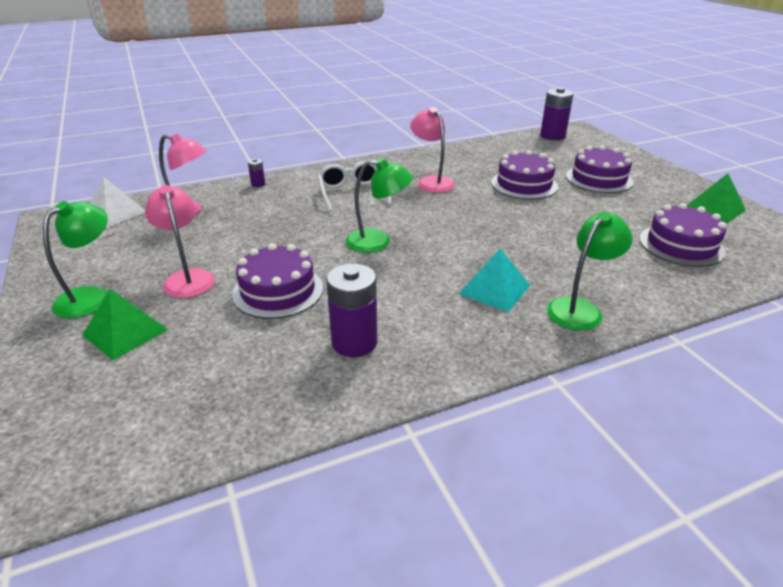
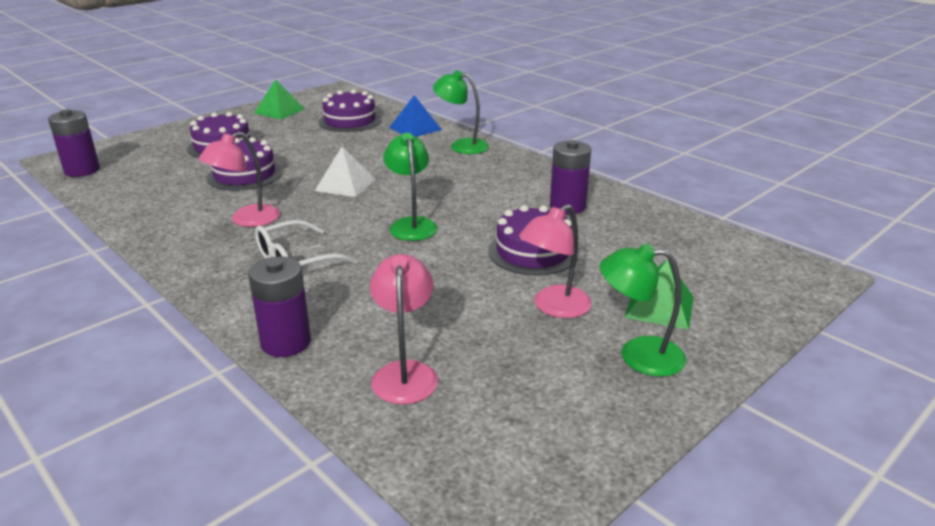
camera: 110 degrees left, 5 degrees down
white pyramid [89,177,145,228] -> white pyramid moved to [315,147,375,197]
purple battery [248,159,265,187] -> purple battery [248,257,311,357], size x2.13
turquoise pyramid [459,248,530,312] -> none
none -> blue pyramid [389,95,442,137]

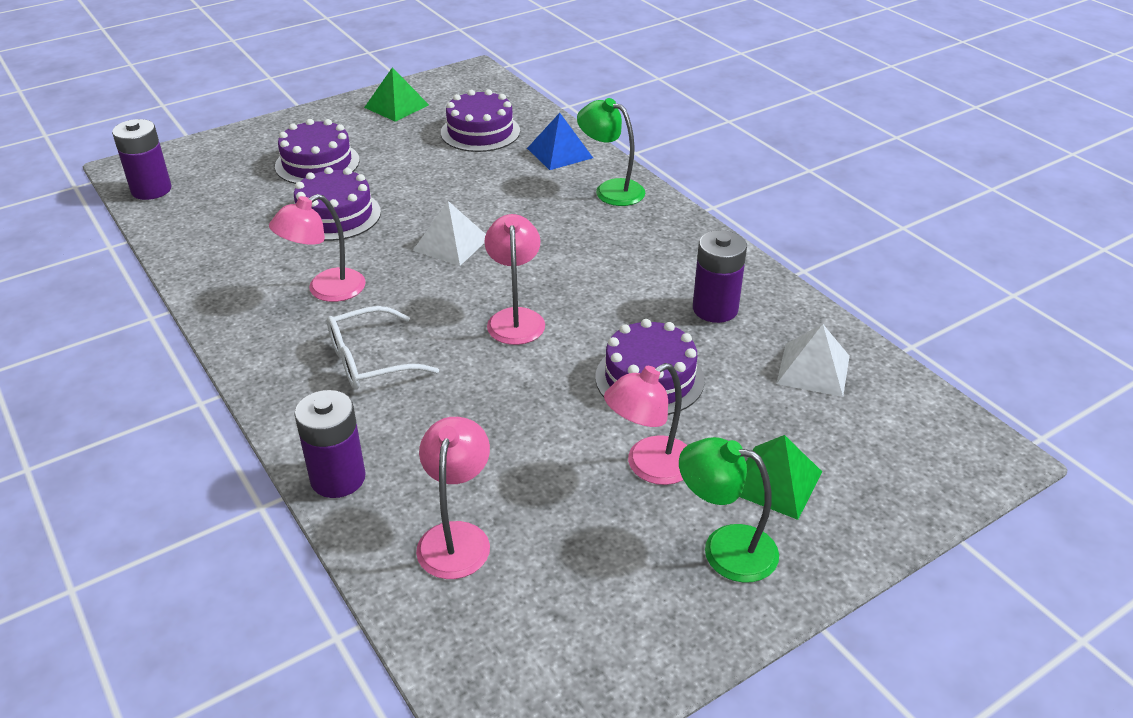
camera: 10 degrees right, 10 degrees up
green lamp [383,133,438,241] -> pink lamp [484,214,545,345]
none -> white pyramid [776,324,850,397]

